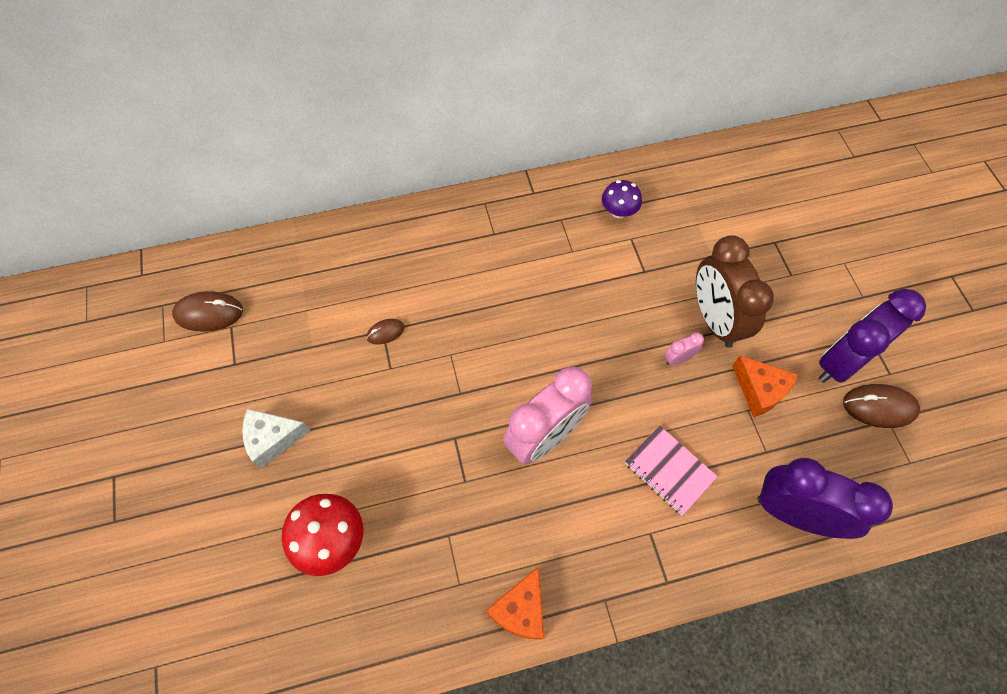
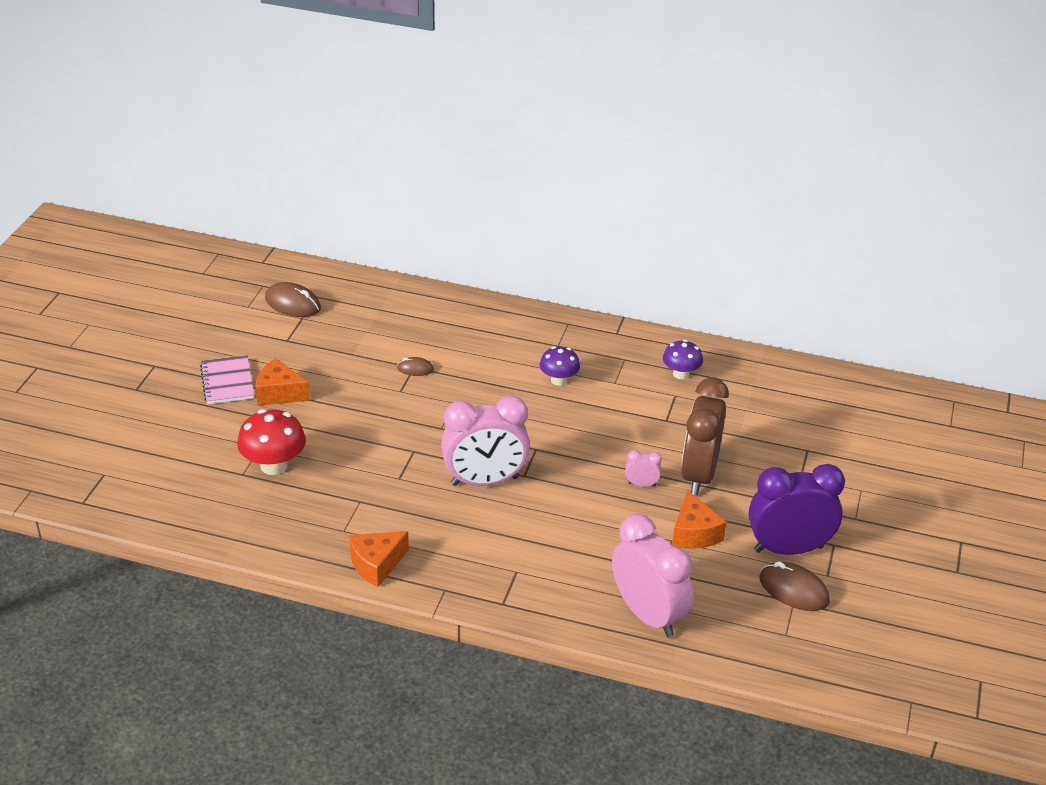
camera: 30 degrees right, 25 degrees down
white cheese [242,409,310,469] -> orange cheese [256,358,310,406]
pink notebook [625,425,718,515] -> pink notebook moved to [200,355,254,404]
purple clock [758,458,893,539] -> pink clock [612,514,693,637]
none -> purple mushroom [540,346,580,386]

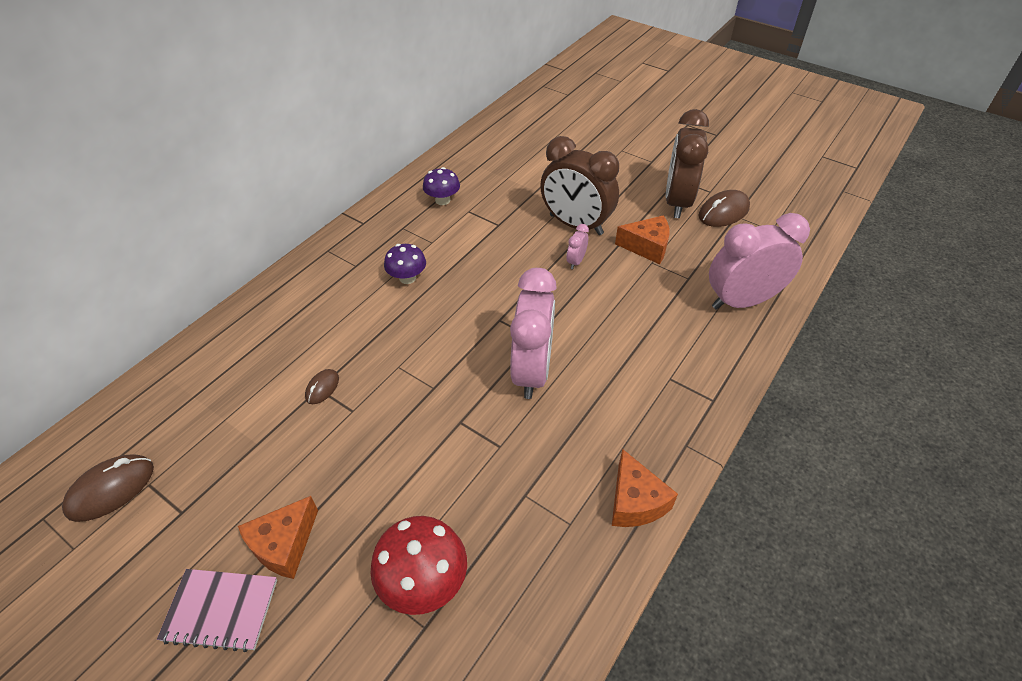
camera: 70 degrees left, 10 degrees up
purple clock [749,464,845,555] -> brown clock [666,109,709,218]

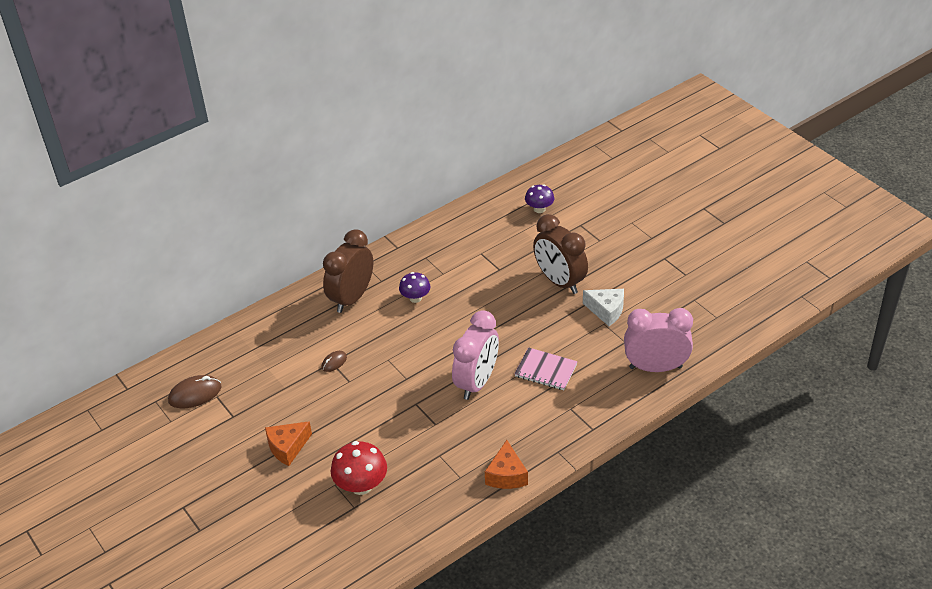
camera: 20 degrees right, 5 degrees down
pink notebook [157,569,277,652] -> pink notebook moved to [514,347,578,390]
purple mushroom [423,167,460,205] -> purple mushroom moved to [525,184,554,213]
pink clock [567,224,589,269] -> none
orange cheese [615,215,670,264] -> white cheese [583,289,624,326]
brown clock [666,109,709,218] -> brown clock moved to [323,229,373,313]
brown mouse [699,190,750,227] -> none

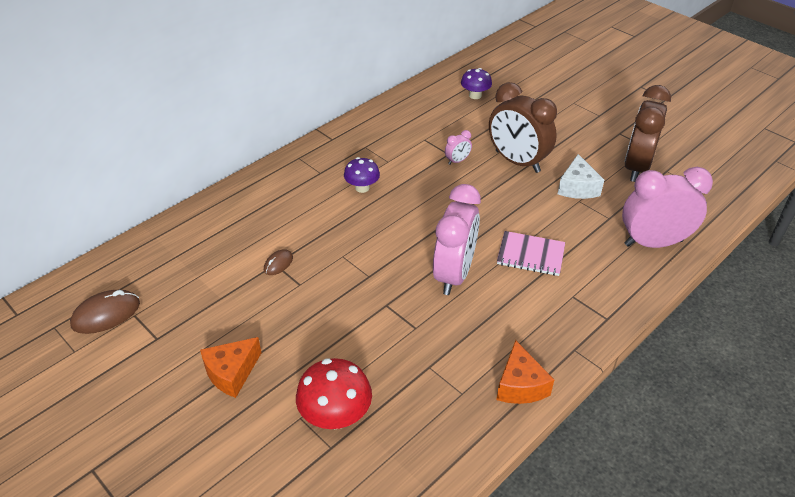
camera: 10 degrees left, 0 degrees up
brown clock [323,229,373,313] -> brown clock moved to [625,85,671,182]
white cheese [583,289,624,326] -> white cheese turned 75 degrees clockwise [558,154,604,199]
none -> pink clock [445,130,472,165]

